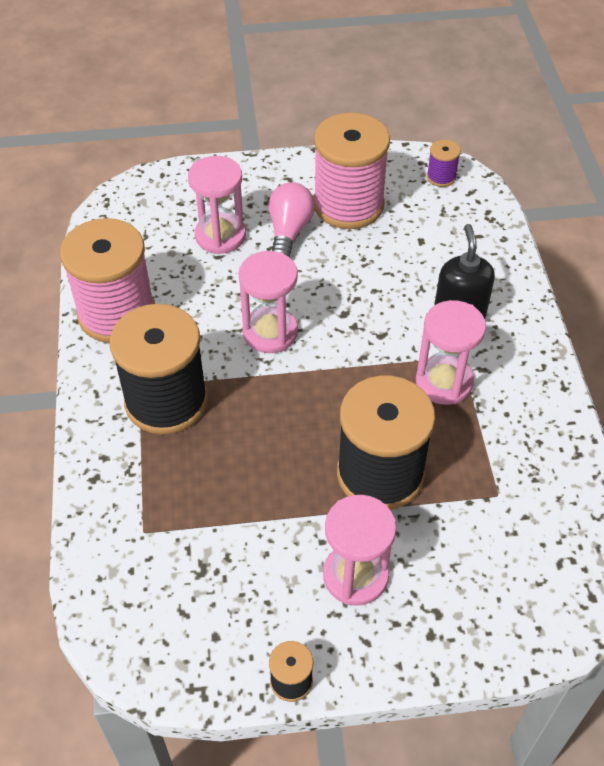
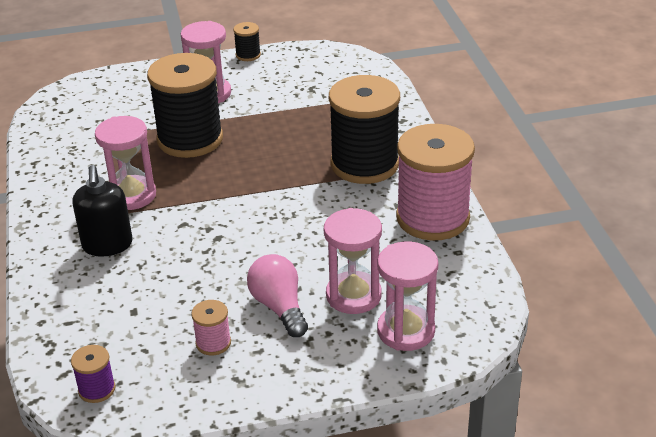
camera: 175 degrees right, 15 degrees down
pink hourglass [238,251,298,353] -> pink hourglass moved to [377,241,438,351]
pink light bulb [268,182,315,258] -> pink light bulb turned 150 degrees clockwise [247,254,308,337]
pink spool [314,112,390,229] -> pink spool [191,300,231,355], size x0.43

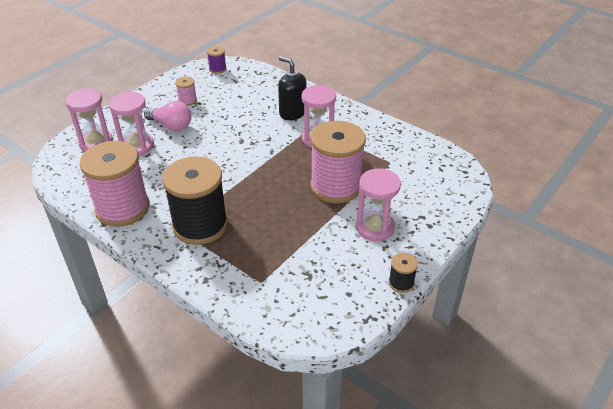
camera: 140 degrees right, 5 degrees up
black spool [147,53,223,158] -> pink spool [311,121,366,203]

